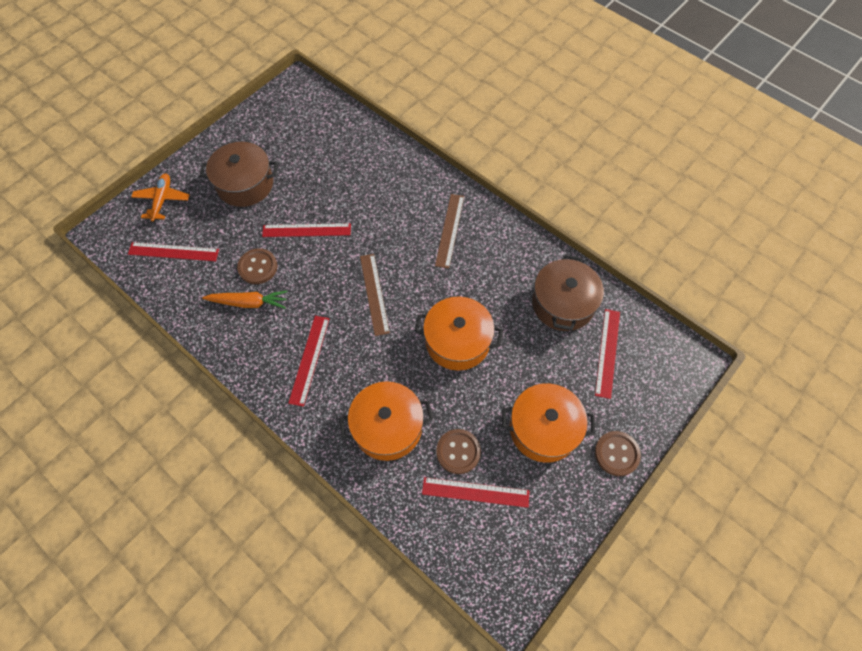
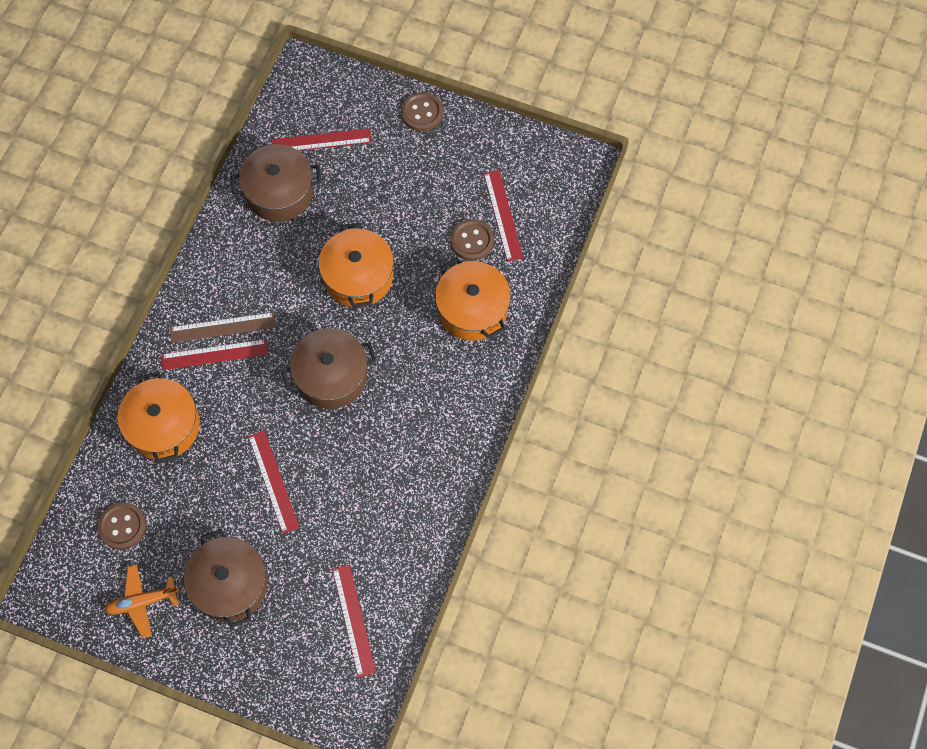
camera: 110 degrees left, 5 degrees up
orange plane [131,173,189,222] -> orange plane moved to [104,564,179,639]
orange carrot [202,291,288,309] -> none
brown button [237,248,277,284] -> brown button moved to [97,502,146,550]
red ruler [288,316,330,407] -> red ruler moved to [161,339,268,370]
brown ruler [360,254,390,336] -> brown pot [281,328,377,409]
orange pot [502,383,595,463] -> orange pot moved to [118,371,200,463]

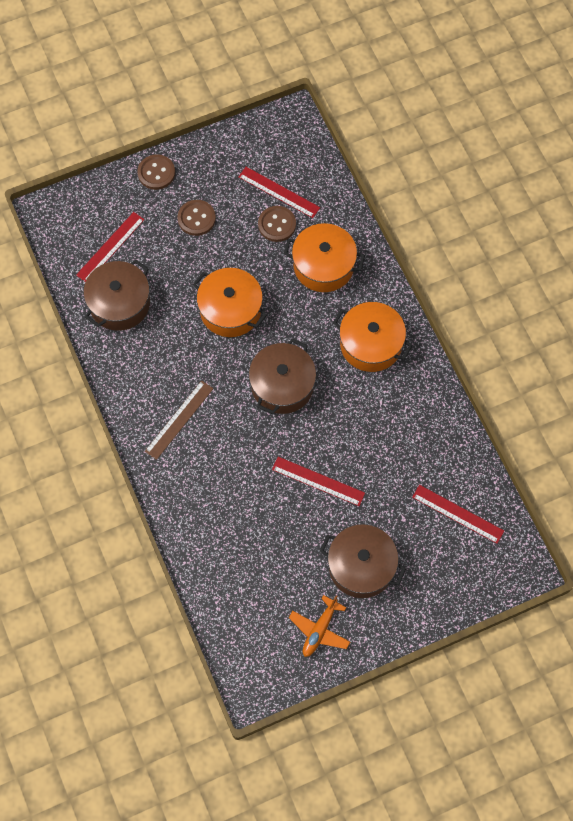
camera: 45 degrees left, 0 degrees up
brown button [97,502,146,550] -> brown button moved to [177,200,216,236]
orange pot [118,371,200,463] -> orange pot moved to [333,302,412,372]
red ruler [161,339,268,370] -> none

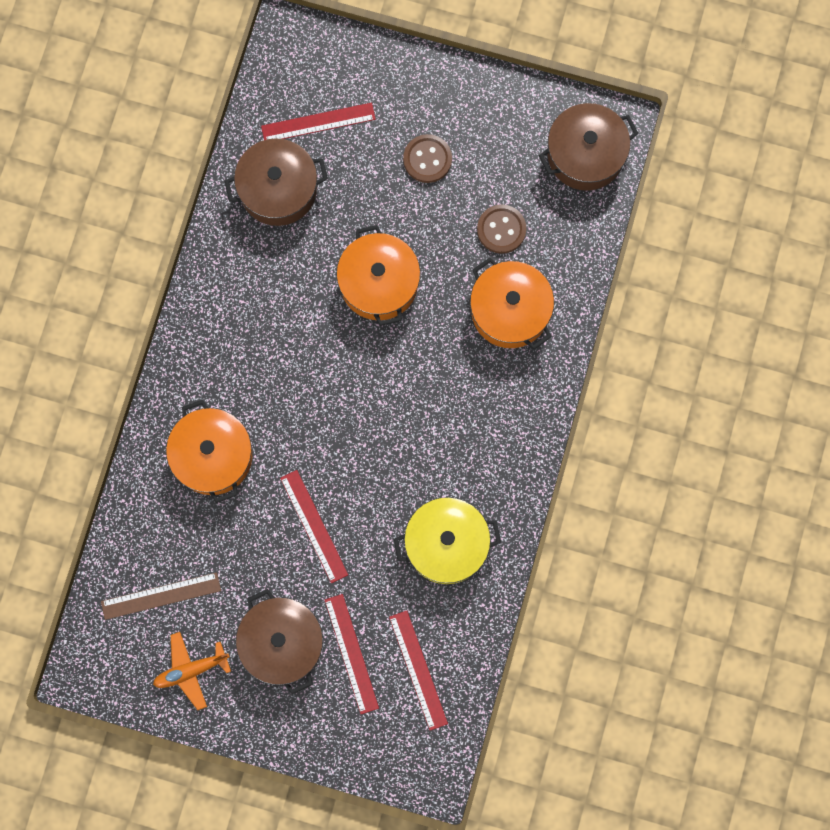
camera: 40 degrees right, 10 degrees up
brown button [137,154,175,190] -> none
brown ruler [145,380,213,460] -> brown ruler moved to [101,572,221,620]
red ruler [238,167,320,218] -> red ruler moved to [325,594,379,714]
brown pot [249,339,316,414] -> brown pot moved to [539,103,638,191]
orange pot [333,302,412,372] -> orange pot moved to [166,399,252,503]
none -> yellow pot [394,497,501,584]

